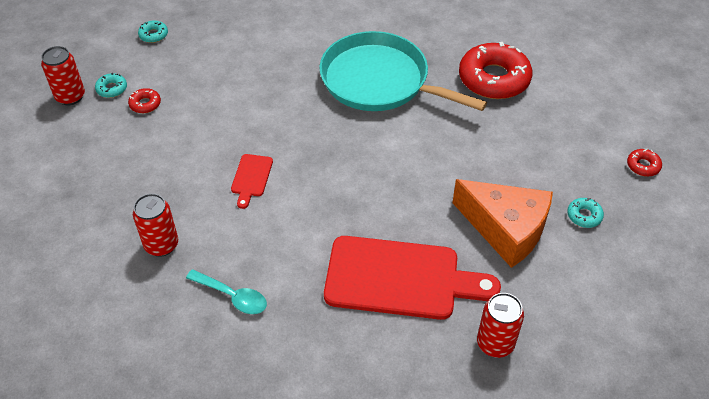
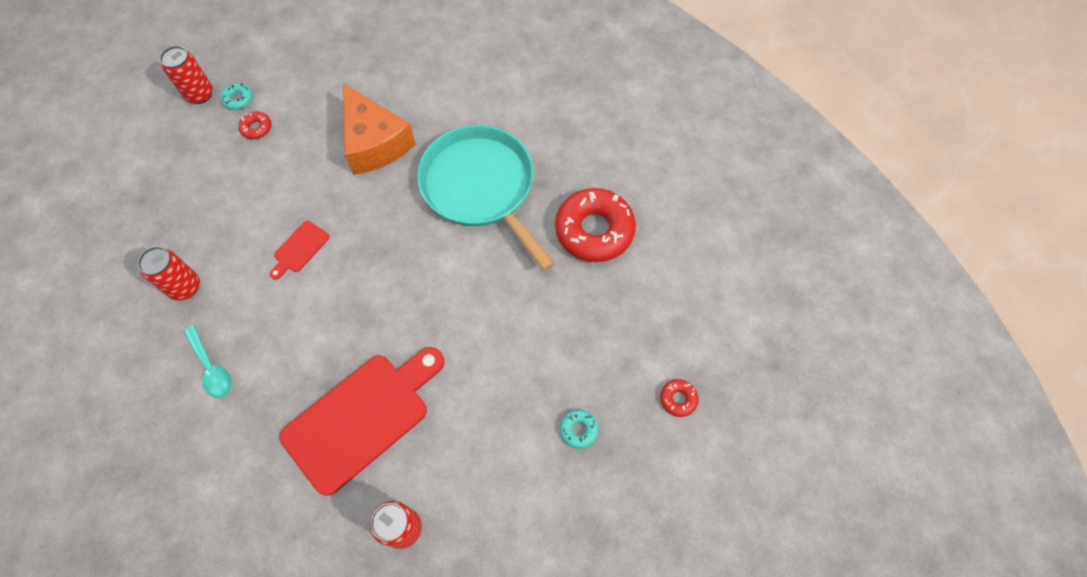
camera: 25 degrees right, 15 degrees up
turquoise donut [138,21,168,43] -> none
red cutting board [324,236,501,320] -> red cutting board turned 75 degrees counterclockwise [280,347,444,496]
orange cheese [452,179,553,268] -> orange cheese moved to [343,83,416,175]

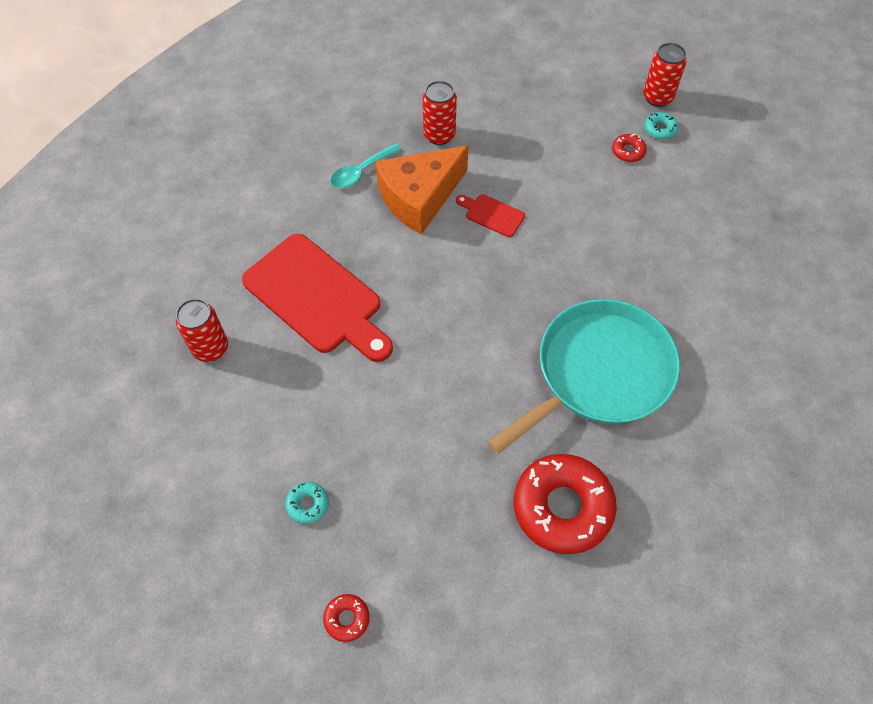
camera: 85 degrees right, 5 degrees down
orange cheese [343,83,416,175] -> orange cheese moved to [375,145,469,235]

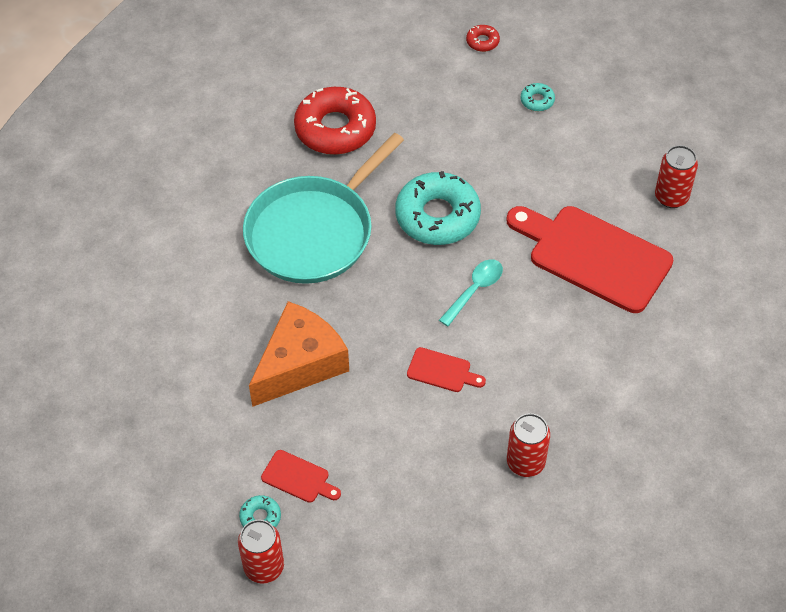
camera: 170 degrees right, 5 degrees down
turquoise spoon [330,143,401,188] -> turquoise spoon moved to [439,259,503,327]
orange cheese [375,145,469,235] -> orange cheese moved to [249,301,349,407]
red donut [612,134,647,162] -> red cutting board [261,450,341,503]
none -> turquoise donut [395,171,481,245]

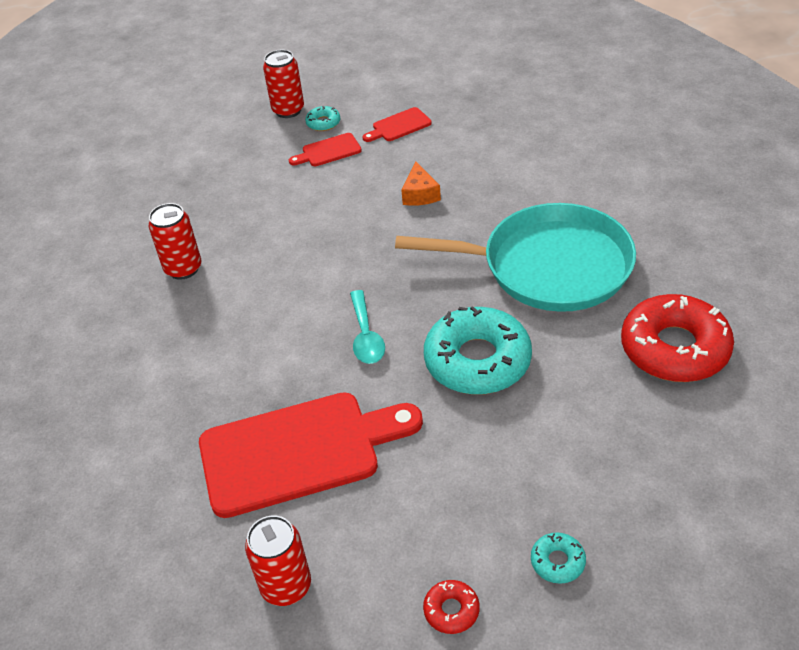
camera: 135 degrees right, 10 degrees down
turquoise pan [243,133,404,284] -> turquoise pan turned 105 degrees clockwise [395,203,636,312]
orange cheese [249,301,349,407] -> orange cheese [401,162,441,206], size x0.46
red cutting board [407,347,486,392] -> red cutting board moved to [363,107,432,142]
red donut [466,25,500,52] -> red donut moved to [423,580,480,634]

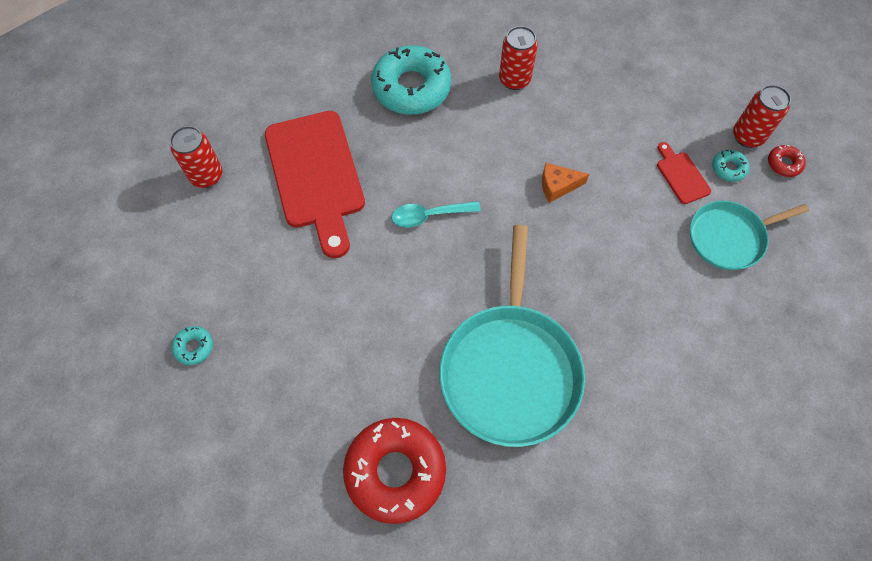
camera: 85 degrees right, 20 degrees up
red cutting board [363,107,432,142] -> turquoise pan [690,201,809,270]
orange cheese [401,162,441,206] -> orange cheese moved to [542,163,589,203]
red donut [423,580,480,634] -> red donut moved to [768,145,806,177]
turquoise donut [424,306,532,395] -> turquoise donut moved to [371,45,451,115]

